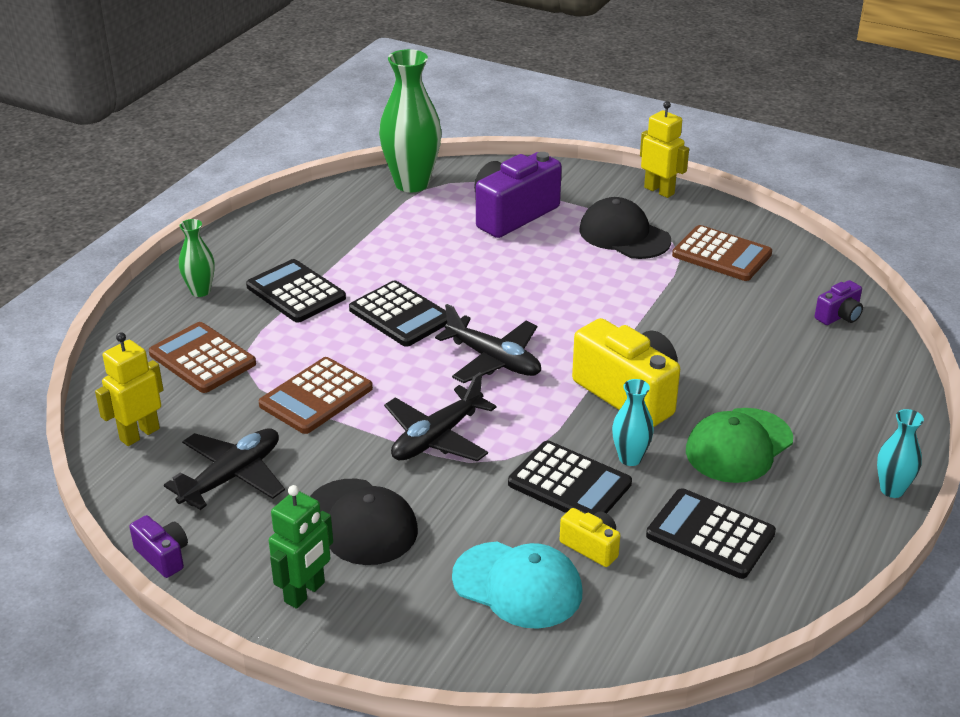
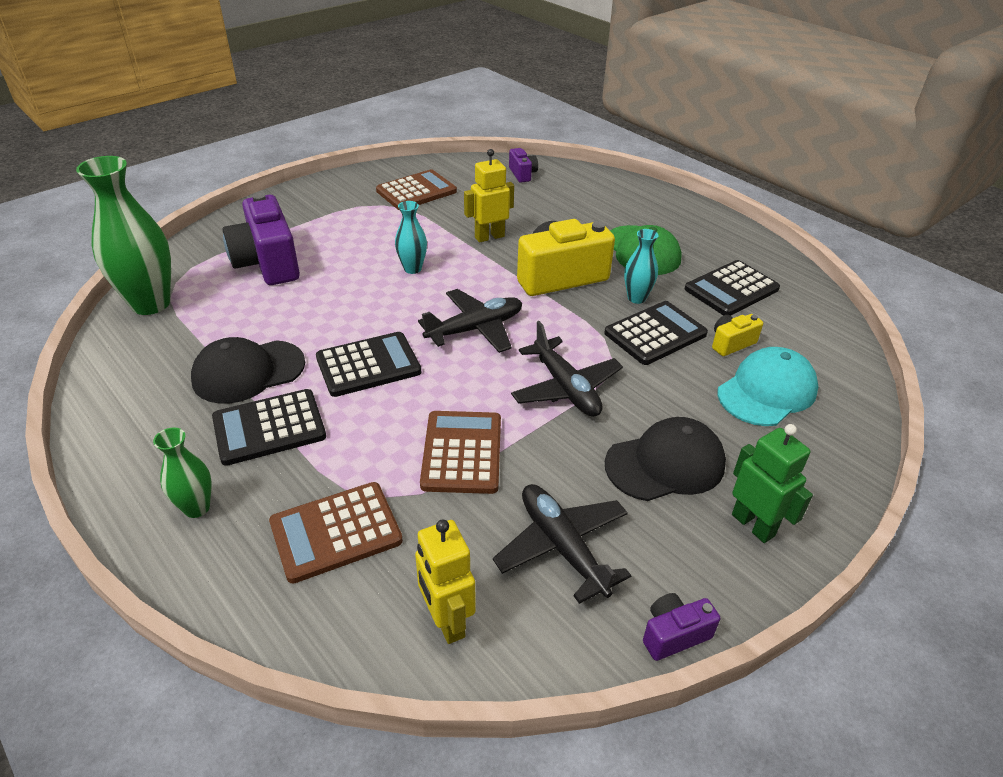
camera: 70 degrees left, 5 degrees up
brown calculator [258,357,373,434] -> brown calculator turned 150 degrees counterclockwise [420,411,501,494]
black cap [579,197,671,259] -> black cap moved to [191,337,305,404]
yellow robot [640,101,689,198] -> yellow robot moved to [464,149,514,242]
turquoise vase [877,409,924,498] -> turquoise vase moved to [395,201,427,274]

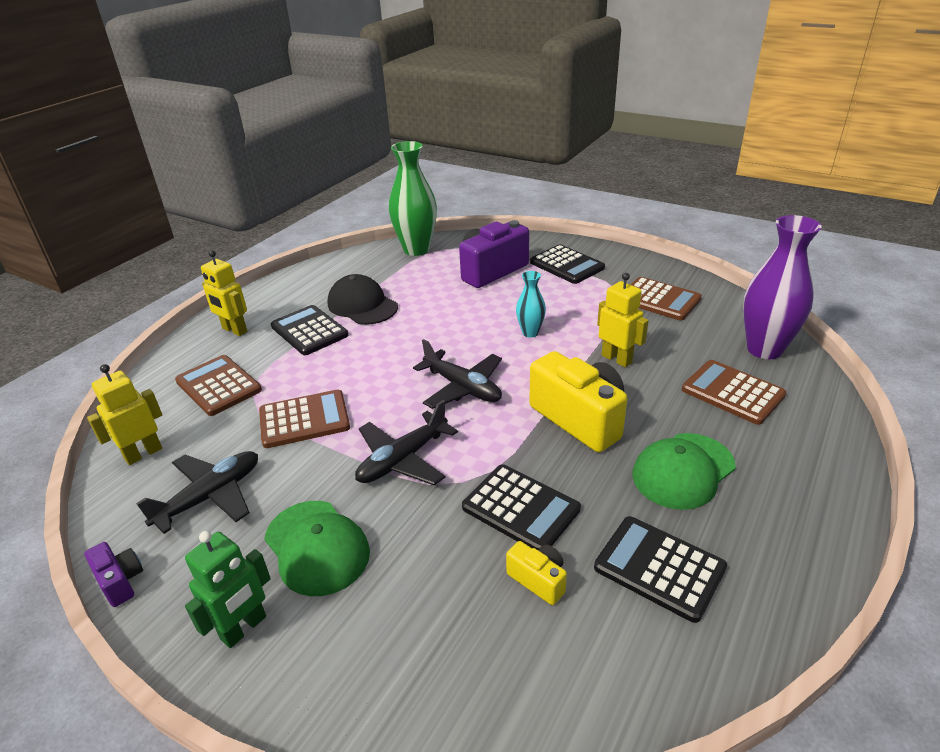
camera: 75 degrees right, 5 degrees down
green vase [153,427,212,518] -> yellow robot [201,250,247,336]
black calculator [316,332,421,397] -> black calculator moved to [530,244,605,284]
purple camera [509,148,538,183] -> purple vase [743,215,822,359]
black cap [605,417,726,501] -> green cap [264,501,370,596]
turquoise vase [624,229,659,304] -> none
turquoise cap [718,347,819,426] -> none
none -> brown calculator [682,360,786,425]

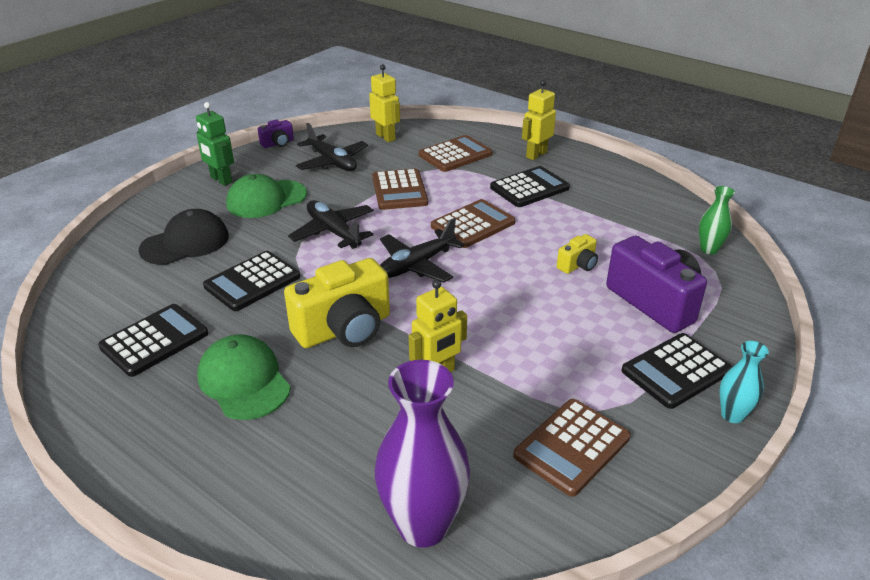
camera: 95 degrees right, 0 degrees up
black cap [327,274,398,325] -> black cap moved to [138,209,229,265]
green vase [389,141,437,256] -> green vase [699,186,735,255], size x0.51
yellow camera [506,541,567,605] -> yellow camera moved to [557,234,598,274]
turquoise vase [516,271,546,337] -> turquoise vase moved to [719,341,769,423]
brown calculator [682,360,786,425] -> brown calculator moved to [431,199,516,248]

